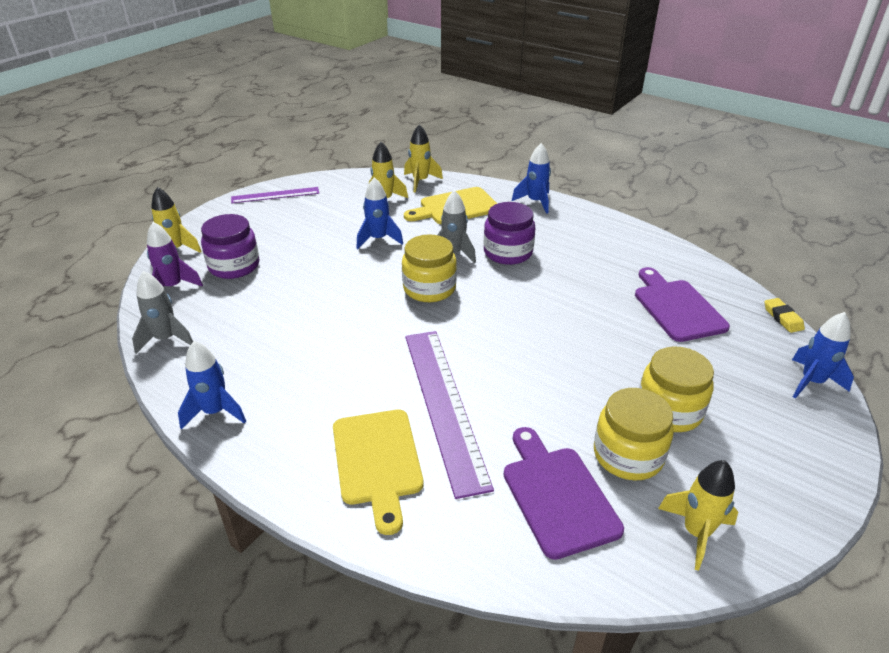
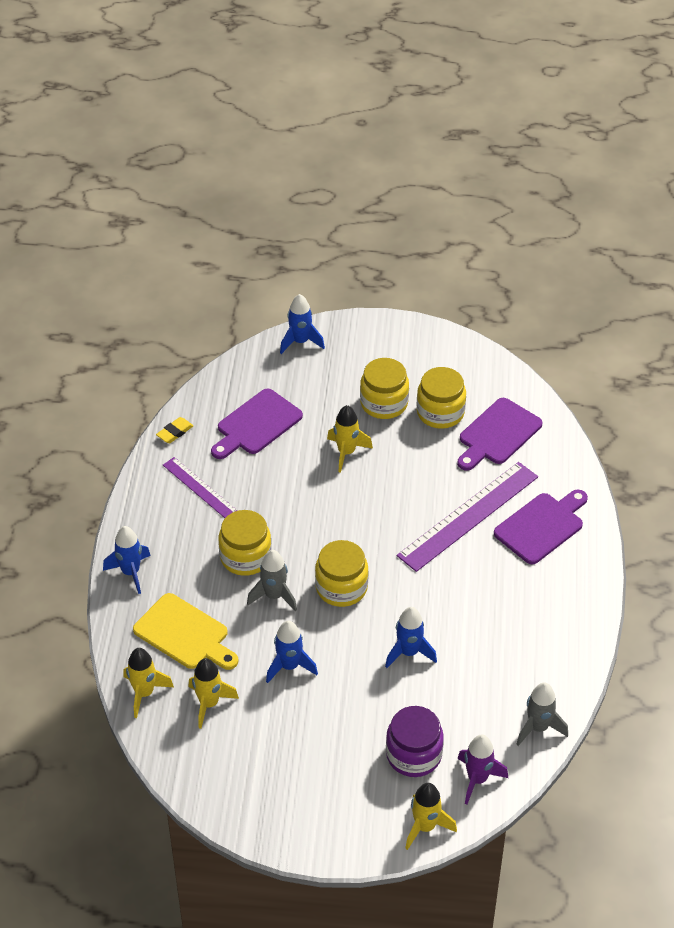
camera: 120 degrees left, 10 degrees up
blue rocket [178,341,246,429] -> blue rocket moved to [385,607,437,668]
purple ruler [231,187,319,203] -> purple ruler moved to [163,457,238,518]
yellow cutting board [333,410,423,535] -> purple cutting board [494,490,588,564]
purple jar [484,202,535,265] -> yellow jar [219,510,272,576]
yellow rocket [658,460,738,571] -> yellow rocket moved to [327,405,373,473]
yellow eraser [764,298,805,333] -> yellow eraser moved to [156,417,193,443]

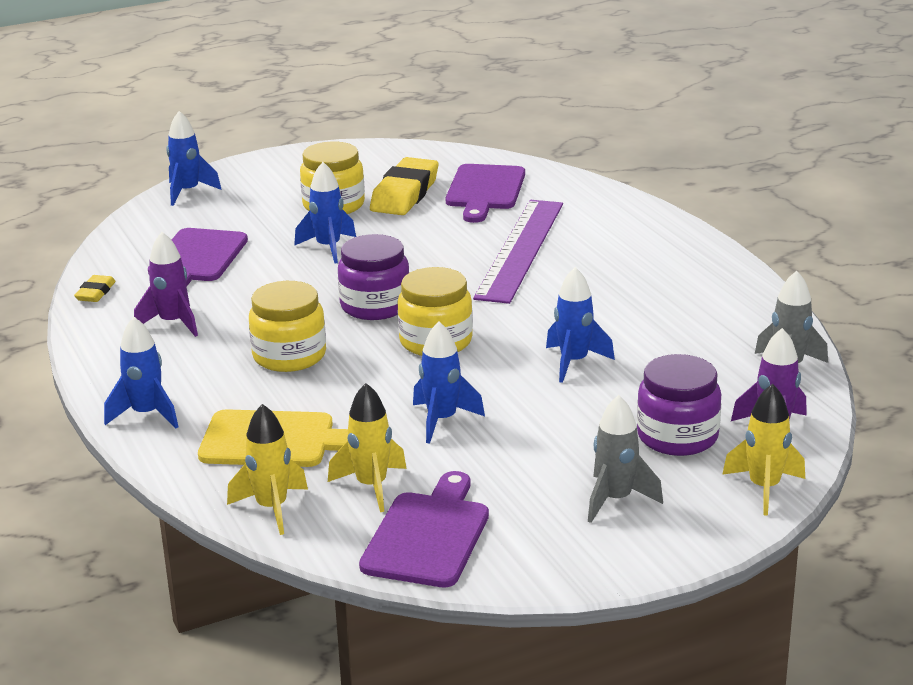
camera: 30 degrees left, 20 degrees down
purple ruler [163,457,238,518] -> purple rocket [134,232,198,337]
grey rocket [247,550,297,612] -> grey rocket moved to [588,395,663,523]
yellow rocket [327,405,373,473] -> blue rocket [294,162,356,263]
yellow jar [416,367,466,429] -> yellow eraser [370,157,438,215]
purple cutting board [494,490,588,564] -> purple cutting board moved to [359,471,489,587]
none -> purple jar [338,234,409,320]

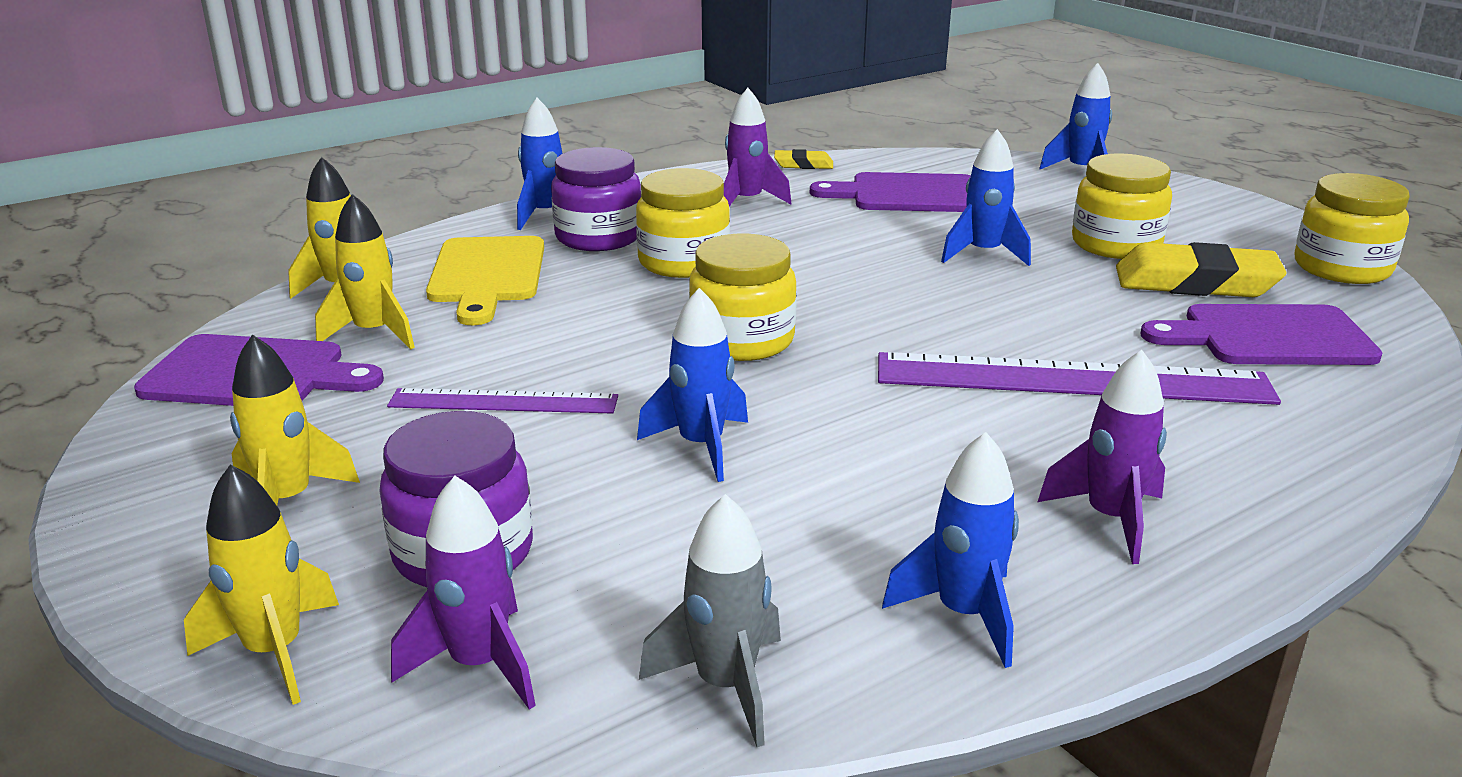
camera: 80 degrees right, 0 degrees up
purple jar [338,234,409,320] -> purple jar moved to [551,147,641,251]
blue rocket [413,322,485,444] -> blue rocket moved to [882,432,1019,668]
grey rocket [588,395,663,523] -> yellow rocket [230,334,360,505]
none -> purple ruler [387,388,618,414]
none -> purple rocket [1038,350,1167,564]
none -> yellow jar [1295,173,1410,284]

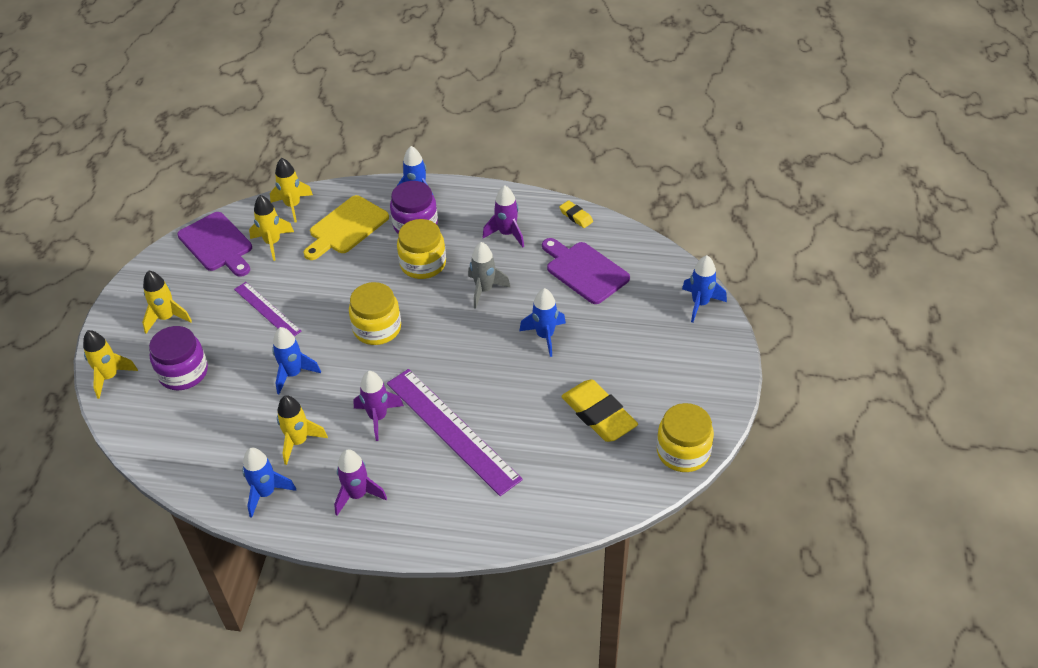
camera: 45 degrees right, 20 degrees up
purple rocket [391,476,536,710] -> purple rocket moved to [353,371,404,441]
grey rocket [639,494,781,747] -> grey rocket moved to [468,242,511,309]
yellow jar [1072,153,1172,259] -> none
purple cutting board [1141,304,1382,365] -> none
none -> yellow rocket [277,395,328,465]

